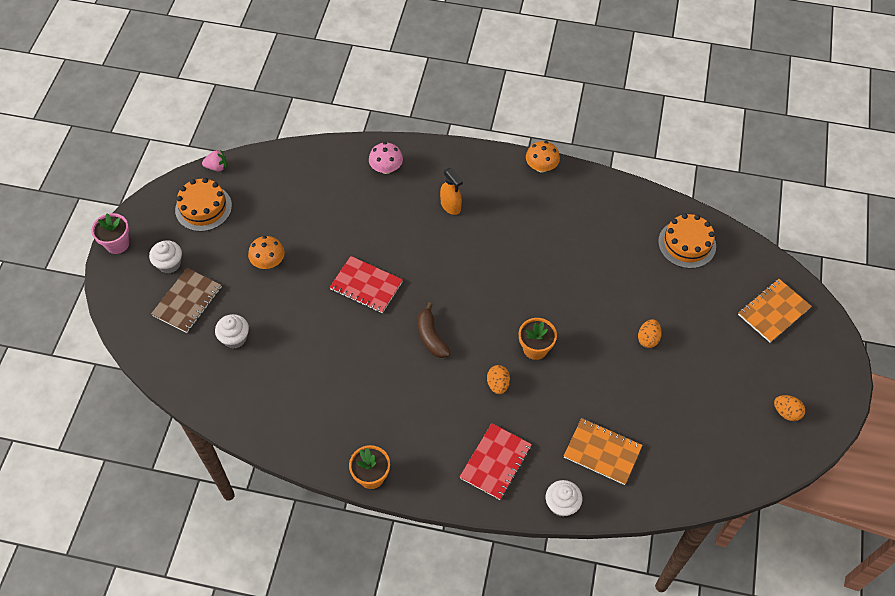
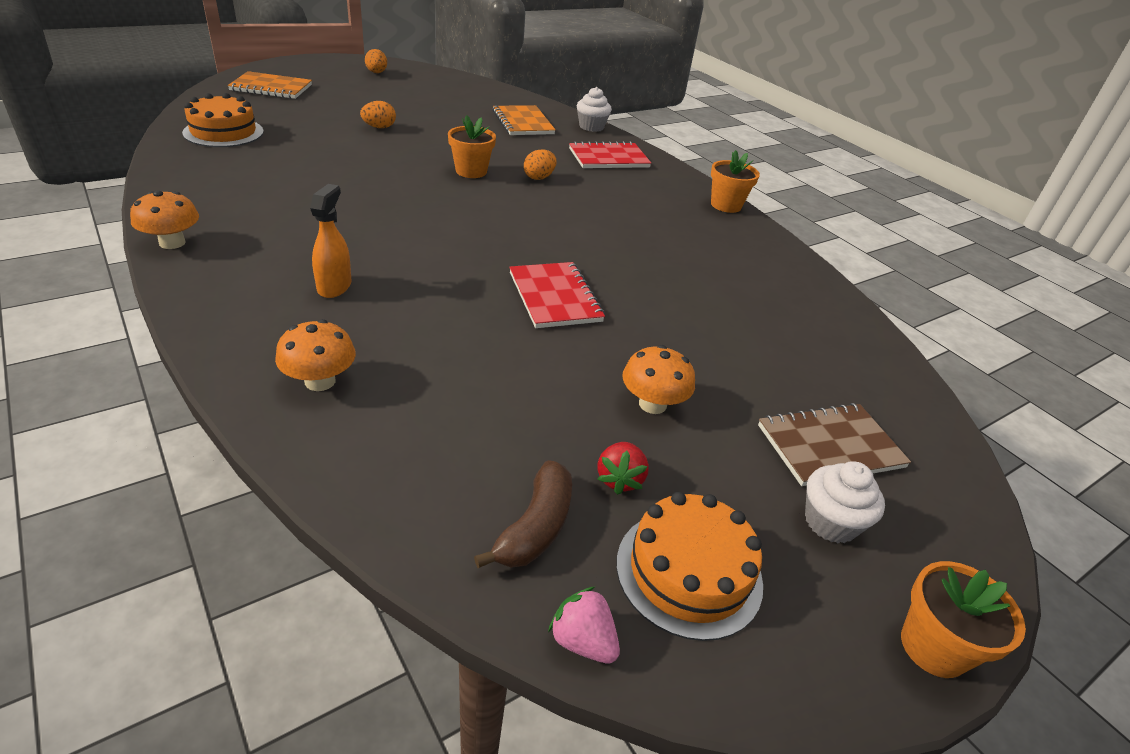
camera: 140 degrees left, 20 degrees down
pink flower pot [91,213,129,254] -> orange flower pot [901,561,1026,678]
white cupcake [215,314,249,348] -> none
pink mushroom [369,142,403,174] -> orange mushroom [275,319,356,391]
brown banana [418,303,451,358] -> brown banana moved to [474,460,572,568]
none -> red strawberry [598,442,649,495]

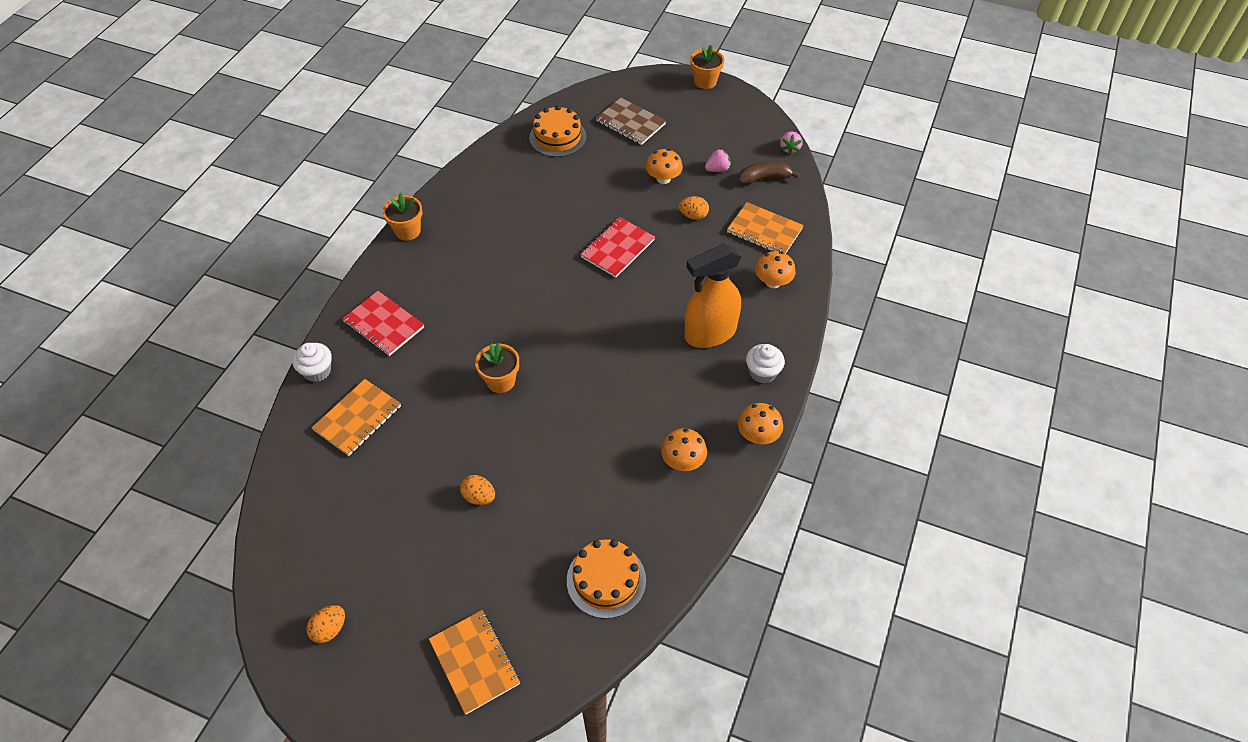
camera: 120 degrees left, 15 degrees up
orange spray bottle [310,184,351,298] -> orange spray bottle [685,243,741,348], size x1.83
orange egg [524,149,556,180] -> orange egg moved to [679,196,709,220]
red strawberry [598,442,649,495] -> pink strawberry [705,148,731,172]
orange cake [616,492,763,641] -> orange cake moved to [529,105,586,157]
white cupcake [805,461,885,543] -> white cupcake moved to [746,344,785,383]
none -> orange mushroom [661,428,707,471]
none -> orange notebook [727,202,804,254]

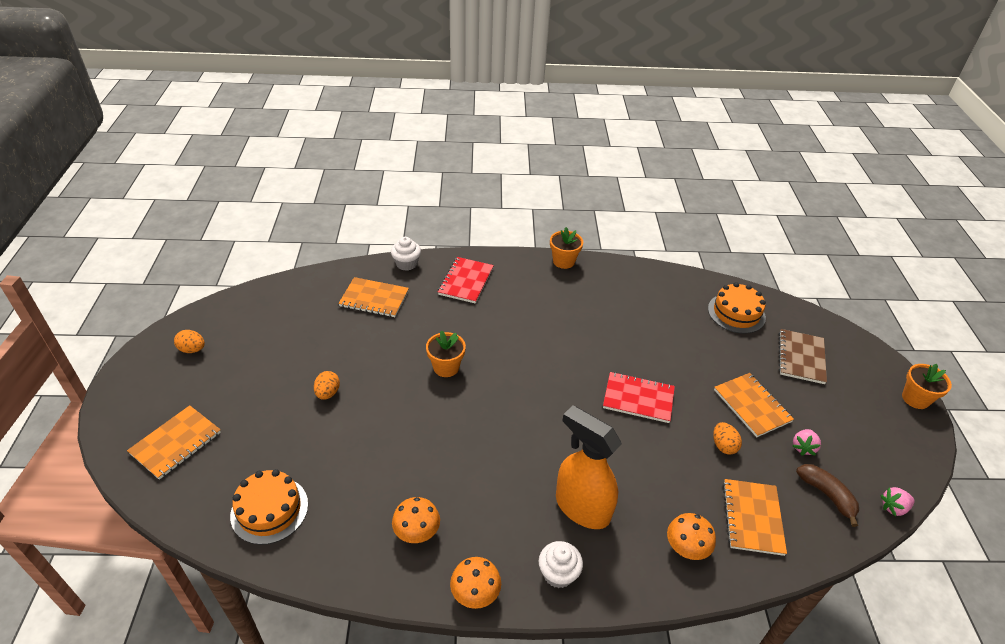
camera: 65 degrees right, 10 degrees down
orange mushroom [646,149,683,184] -> orange notebook [714,373,794,437]
pink strawberry [705,148,731,172] -> pink strawberry turned 75 degrees clockwise [793,429,821,456]

